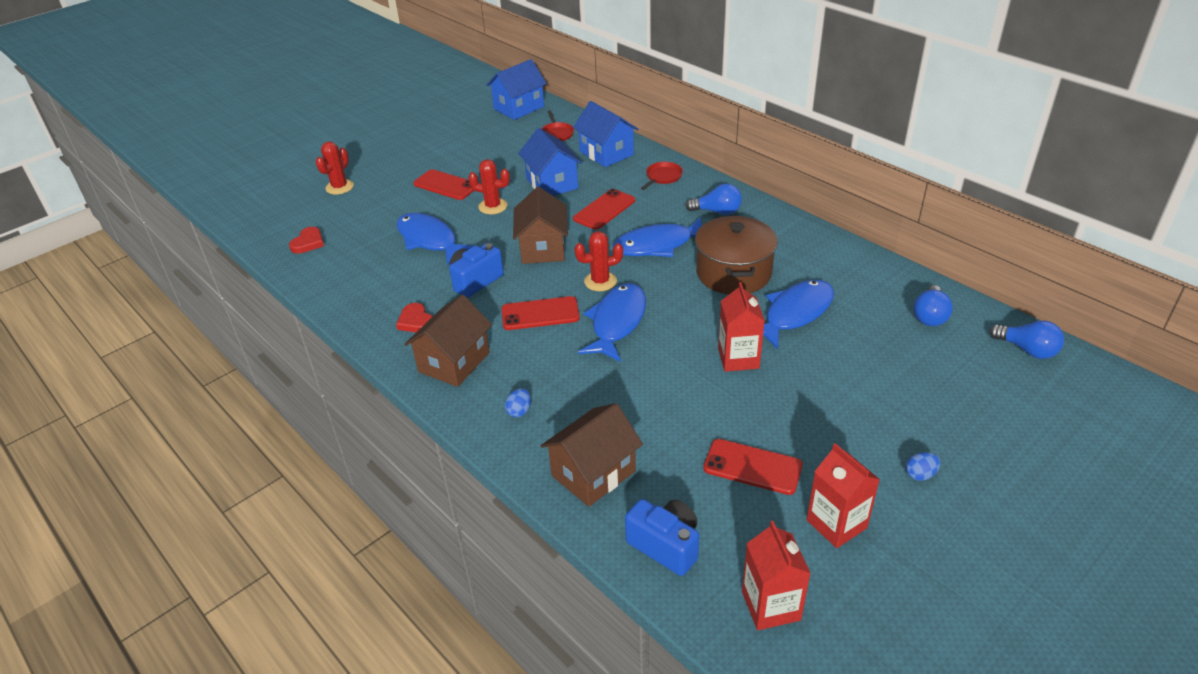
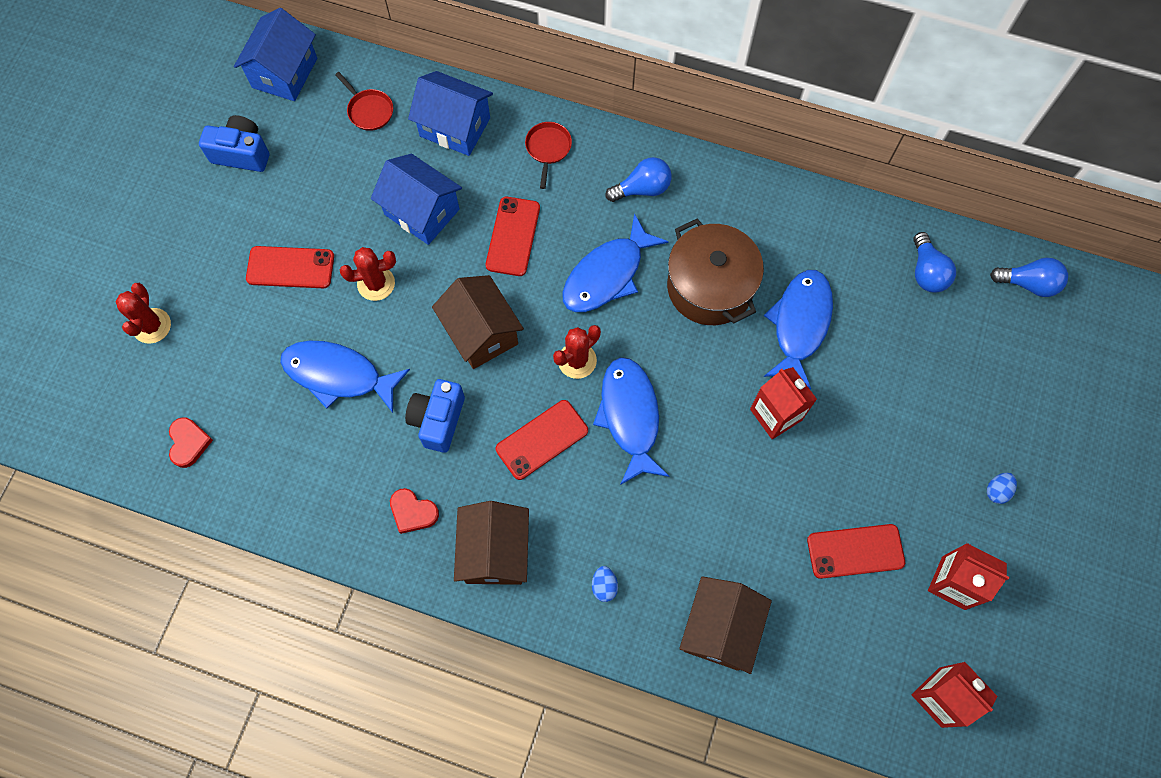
camera: 30 degrees left, 30 degrees up
blue camera [625,499,699,576] -> blue camera moved to [199,115,269,172]

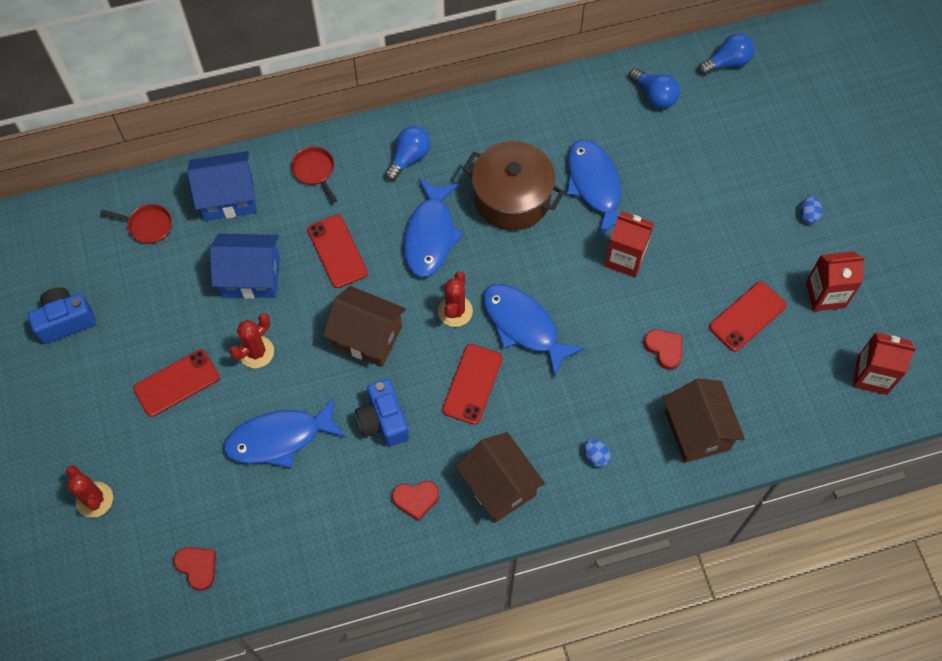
camera: 35 degrees left, 5 degrees down
blue house [234,8,317,101] -> none
none -> red heart [644,330,682,370]

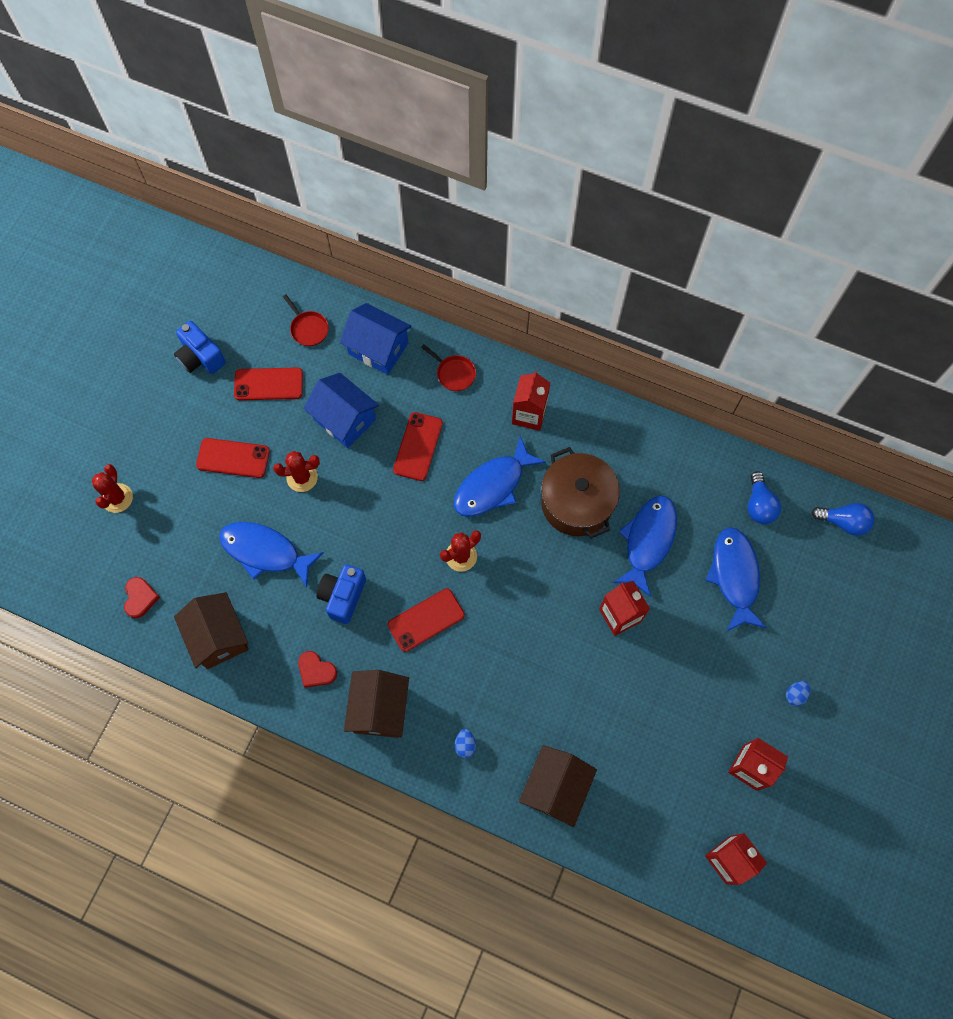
camera: 40 degrees right, 5 degrees up
blue camera [28,287,96,344] -> blue camera turned 150 degrees counterclockwise [174,321,226,374]
red pan [291,147,337,203] -> red pan turned 120 degrees clockwise [421,344,476,391]
brown house [323,286,406,367] -> brown house moved to [174,592,249,669]
blue light bulb [385,126,431,181] -> red carton [512,371,550,431]
blue fish [483,284,585,378] -> blue fish moved to [706,527,767,632]
red heart [644,330,682,370] -> none
red phone [709,281,787,352] -> red phone moved to [234,368,303,400]

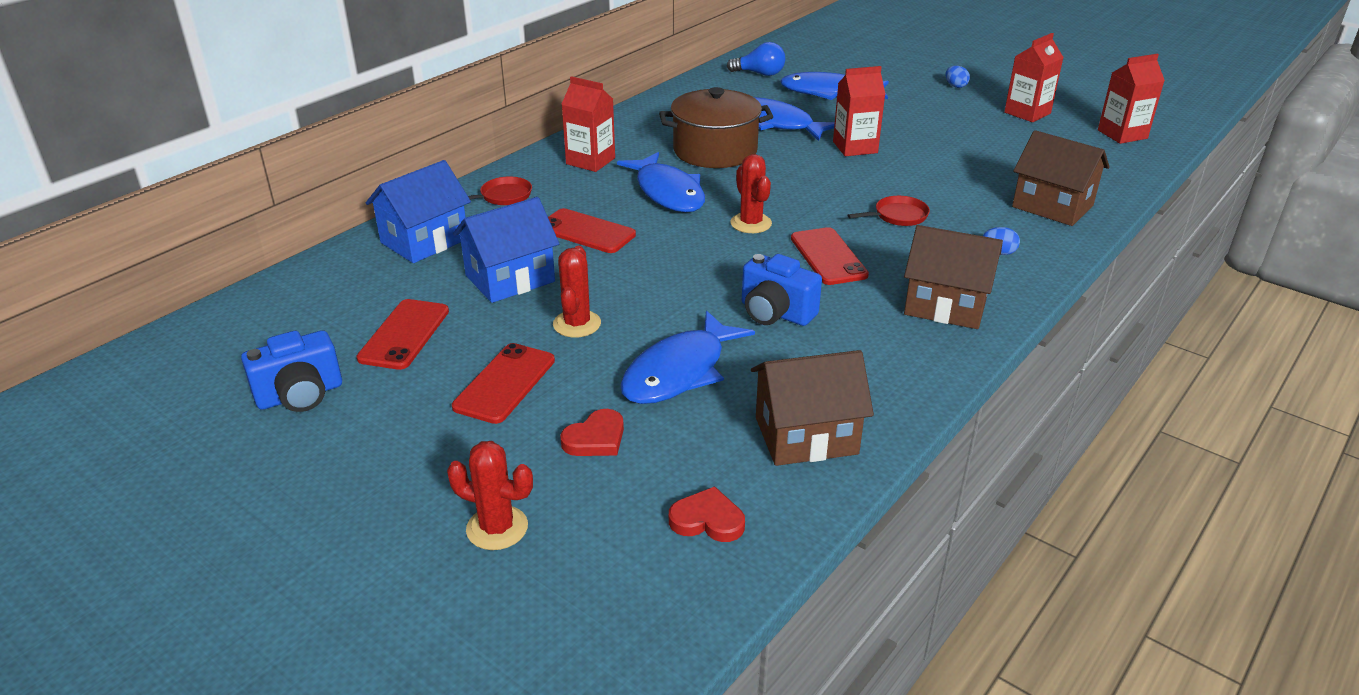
camera: 75 degrees left, 35 degrees down
red pan [283,294,329,346] -> red pan moved to [848,196,930,226]
red heart [298,651,337,688] -> red heart moved to [560,409,624,456]
blue light bulb [811,503,874,536] -> none

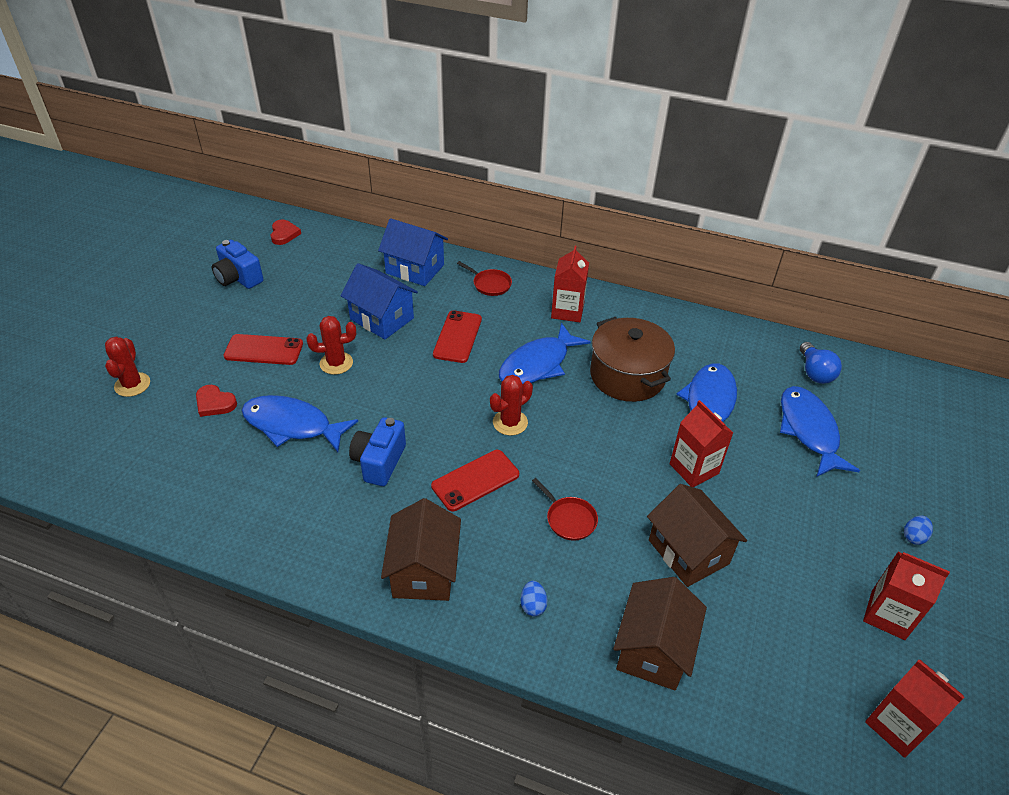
camera: 70 degrees right, 10 degrees up
red phone [356,299,449,370] -> none
red heart [669,486,745,542] -> red heart moved to [271,220,301,245]
brown house [751,350,874,466] -> brown house moved to [647,484,747,587]

